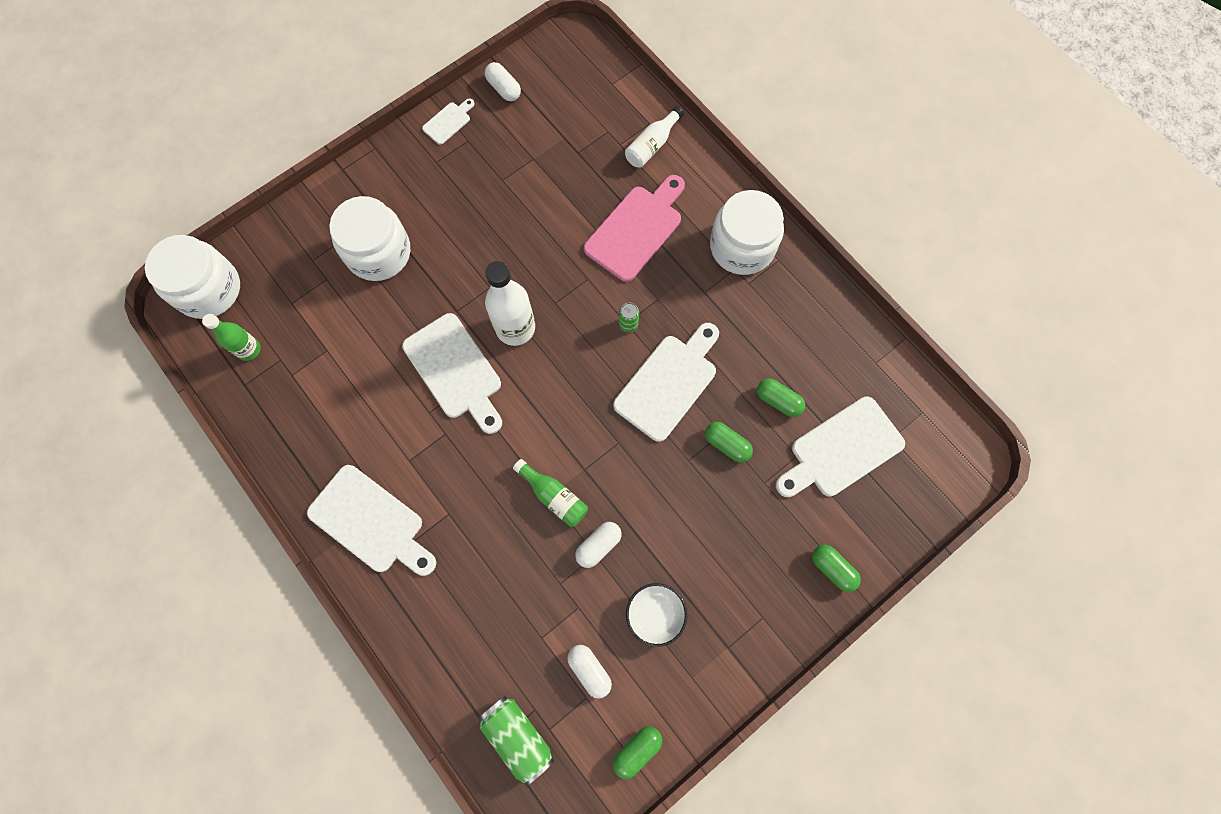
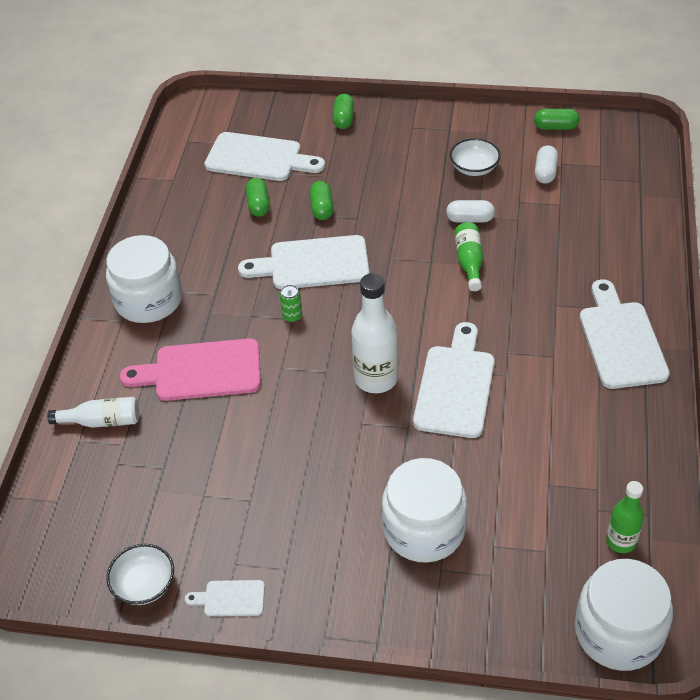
camera: 130 degrees left, 25 degrees down
green can [479,696,554,786] -> none
white capsule [485,62,521,101] -> white bowl [106,544,174,605]

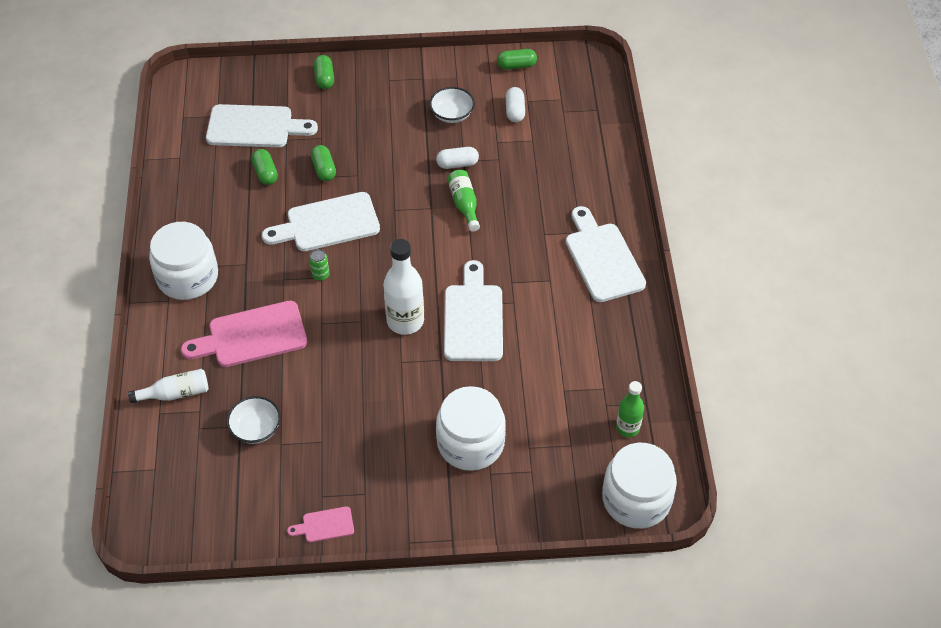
camera: 15 degrees left, 5 degrees up
white bowl [106,544,174,605] -> white bowl moved to [227,396,281,444]
white cutting board [185,580,265,616] -> pink cutting board [287,506,354,542]

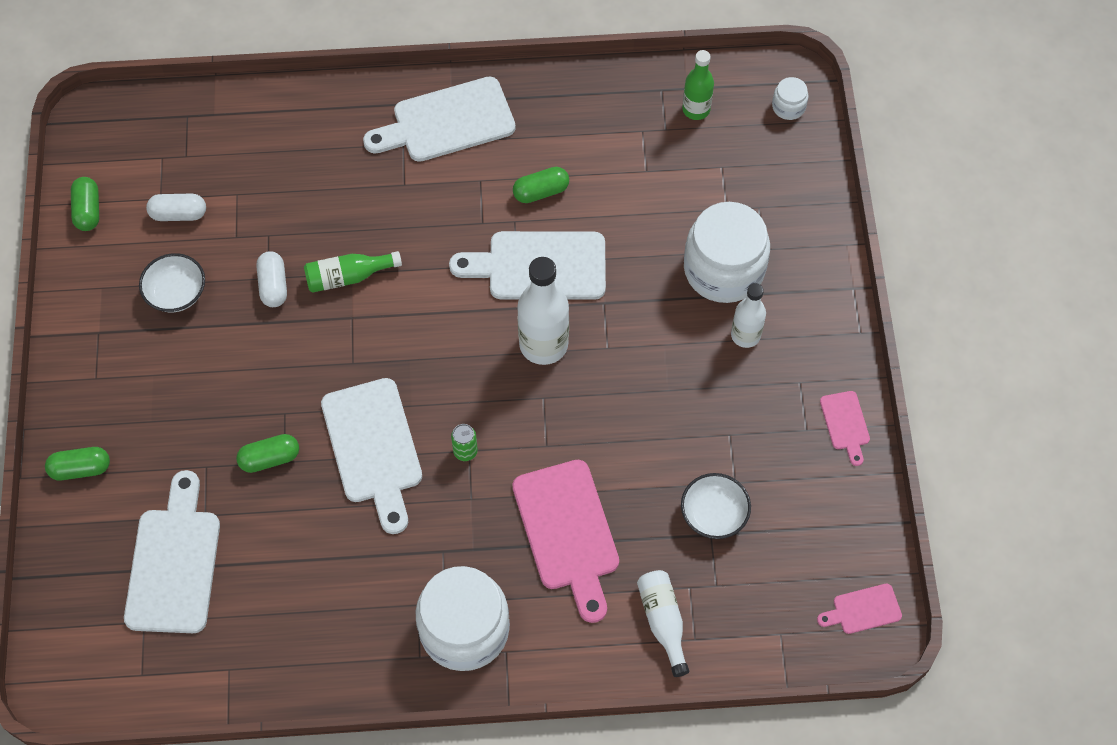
camera: 90 degrees left, 10 degrees up
green capsule [252,149,278,185] -> green capsule moved to [513,167,569,203]
white jar [602,443,677,529] -> white jar [772,77,808,120], size x0.44
none -> white bottle [731,283,766,348]
none -> pink cutting board [817,584,902,634]

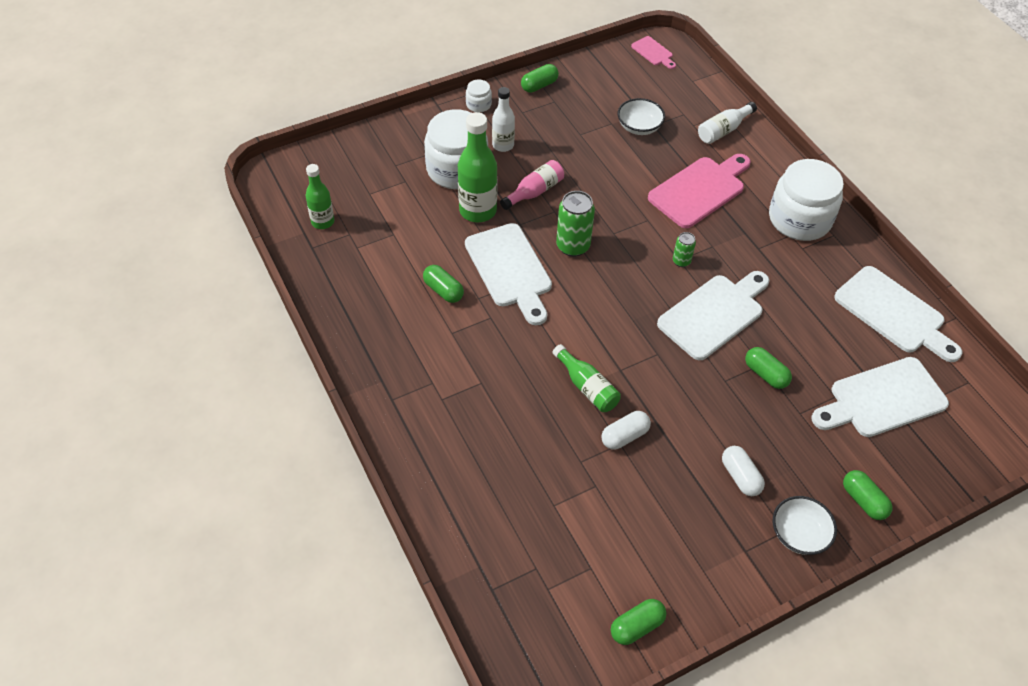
camera: 115 degrees left, 10 degrees down
white bowl [139,253,205,312] -> white bowl moved to [773,496,837,555]
white capsule [146,194,206,221] -> white capsule moved to [722,446,765,496]
white cutting board [363,77,516,162] -> white cutting board moved to [834,266,962,362]
white bottle [517,257,569,365] -> green can [556,191,595,257]
white jar [772,77,808,120] -> white jar moved to [466,80,492,112]
pink cutting board [820,391,870,466] -> green capsule [521,64,559,93]
none -> green bottle [458,112,497,222]
none -> pink bottle [500,160,564,210]

